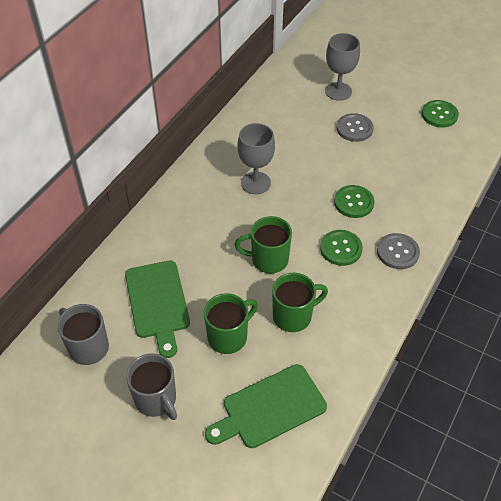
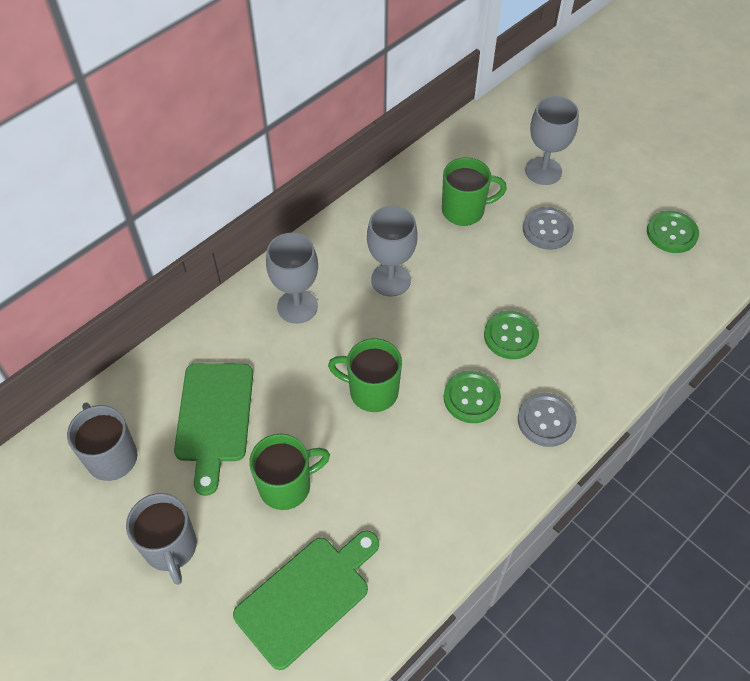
camera: 15 degrees right, 5 degrees up
green cutting board [205,364,327,448] -> green cutting board turned 150 degrees clockwise [233,531,379,670]
green mug [272,273,328,332] -> green mug moved to [442,157,507,226]
none -> grey goblet [266,233,318,324]

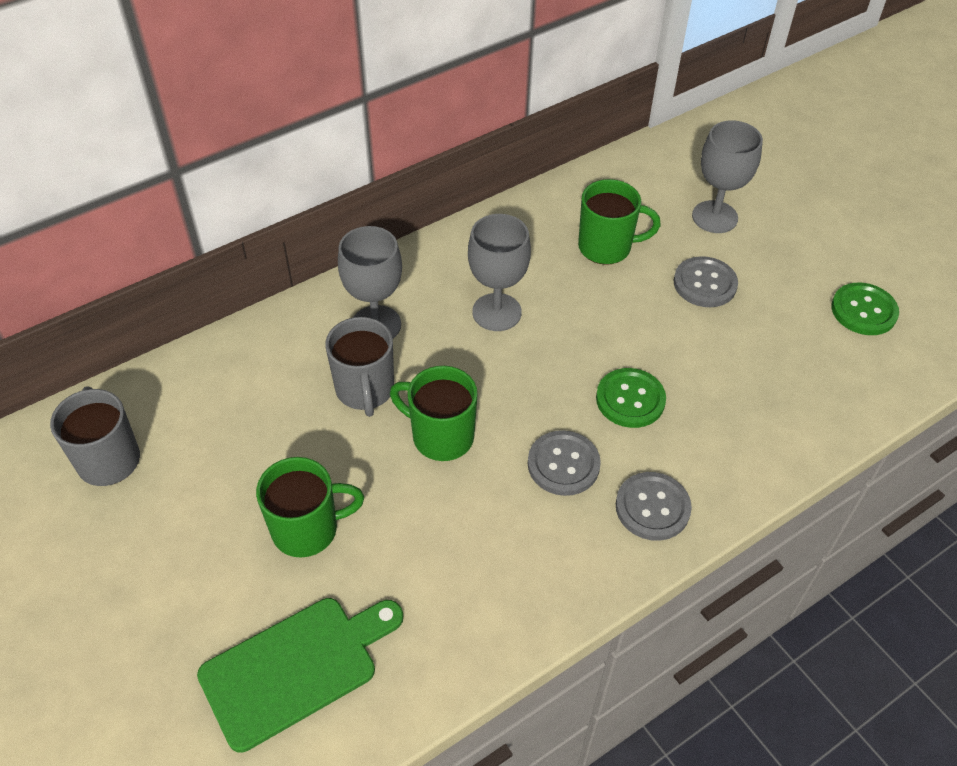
camera: 10 degrees right, 5 degrees down
grey mug [126,493,197,585] -> grey mug moved to [325,317,394,417]
green cutting board [174,363,253,496] -> none
green button [444,371,501,423] -> grey button [528,430,601,496]

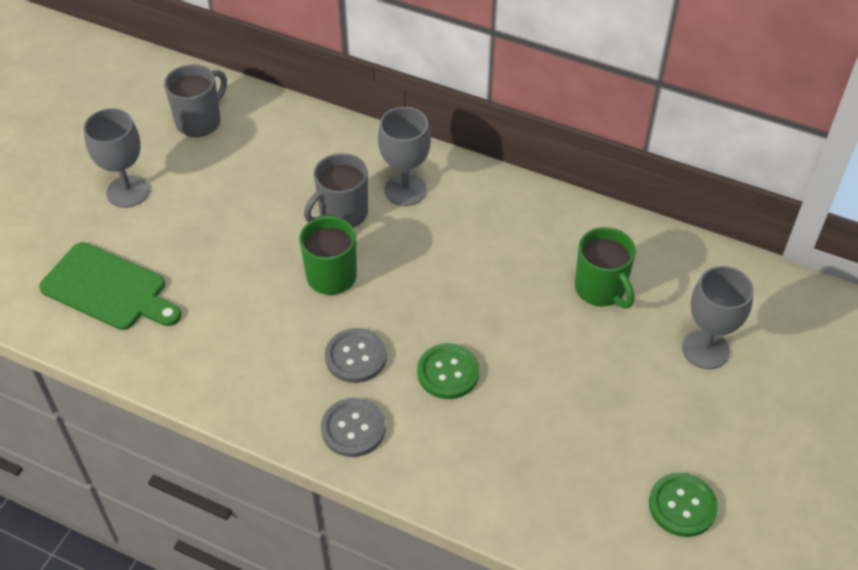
camera: 60 degrees right, 0 degrees up
green mug [256,457,364,558] -> none
grey goblet [468,214,531,331] -> grey goblet moved to [83,108,149,208]
grey button [674,256,738,307] -> none

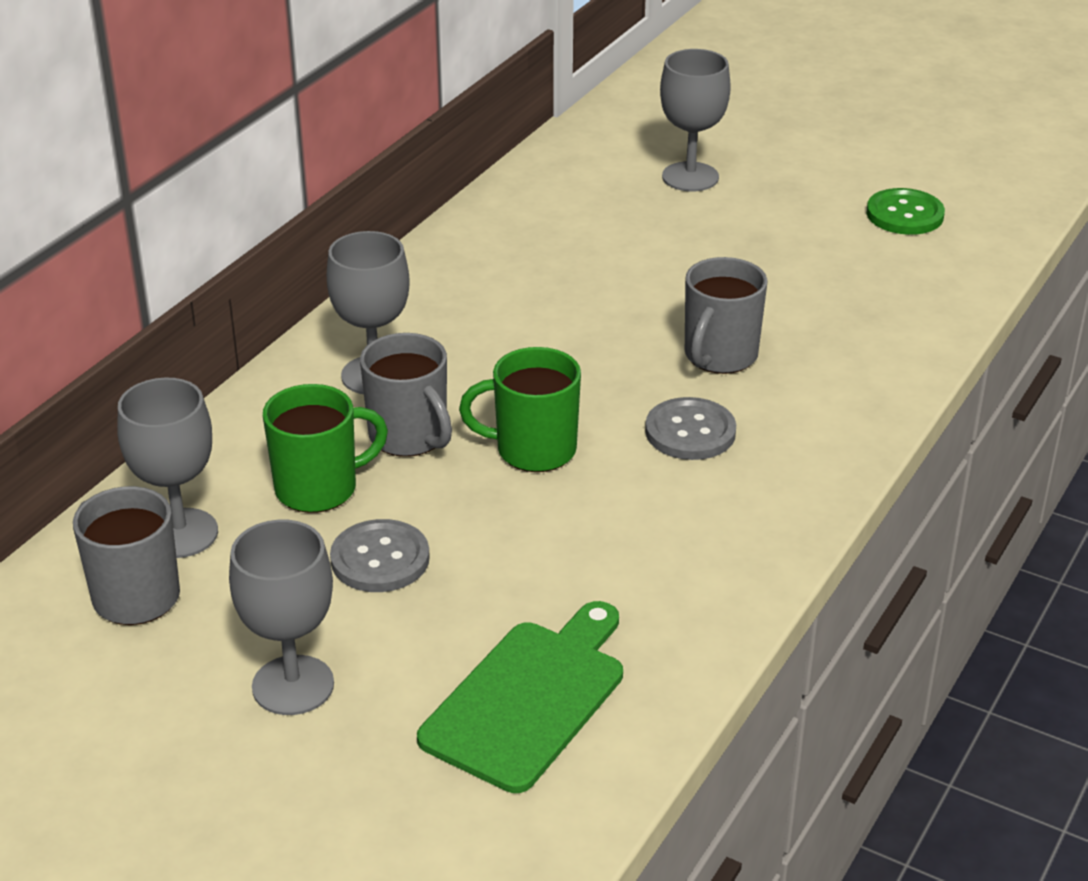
camera: 85 degrees left, 15 degrees down
grey button [321,398,386,457] -> grey button moved to [330,519,430,592]
green button [417,343,480,399] -> grey mug [685,257,768,374]
green mug [575,227,636,309] -> green mug moved to [263,384,388,513]
none -> grey goblet [117,377,218,558]

